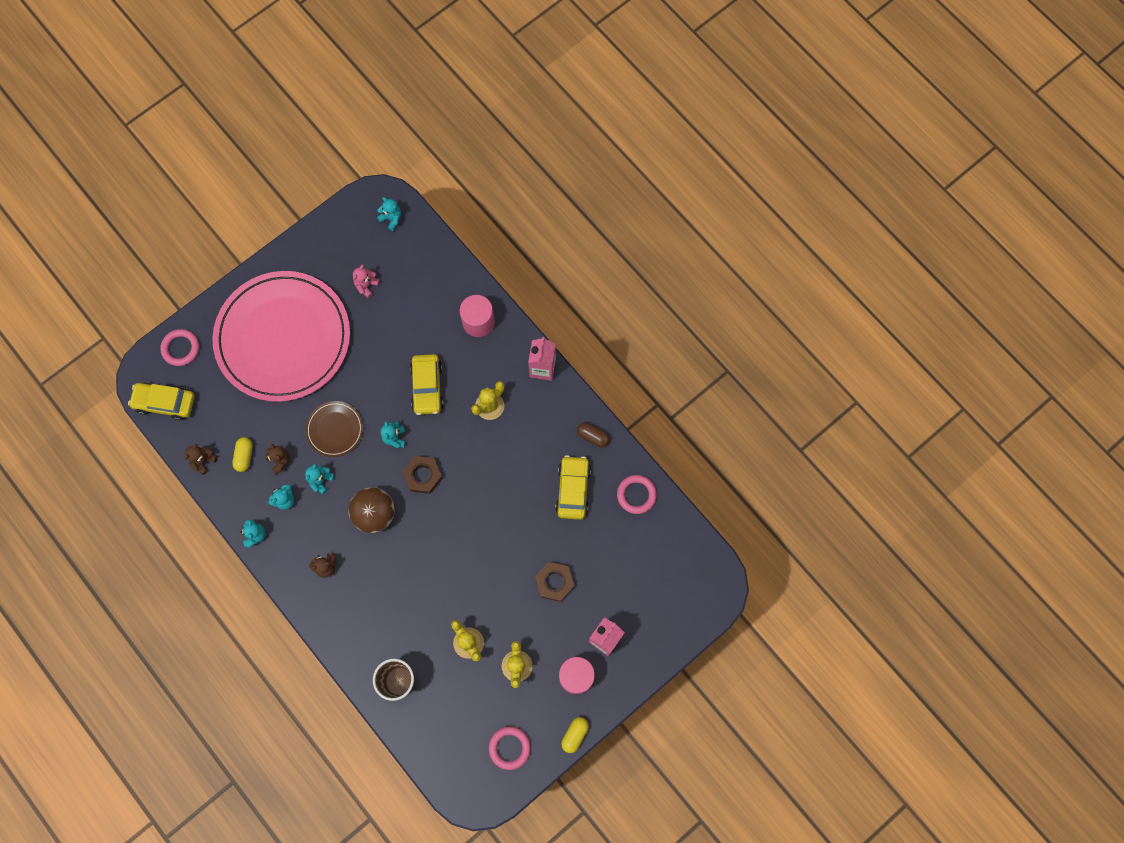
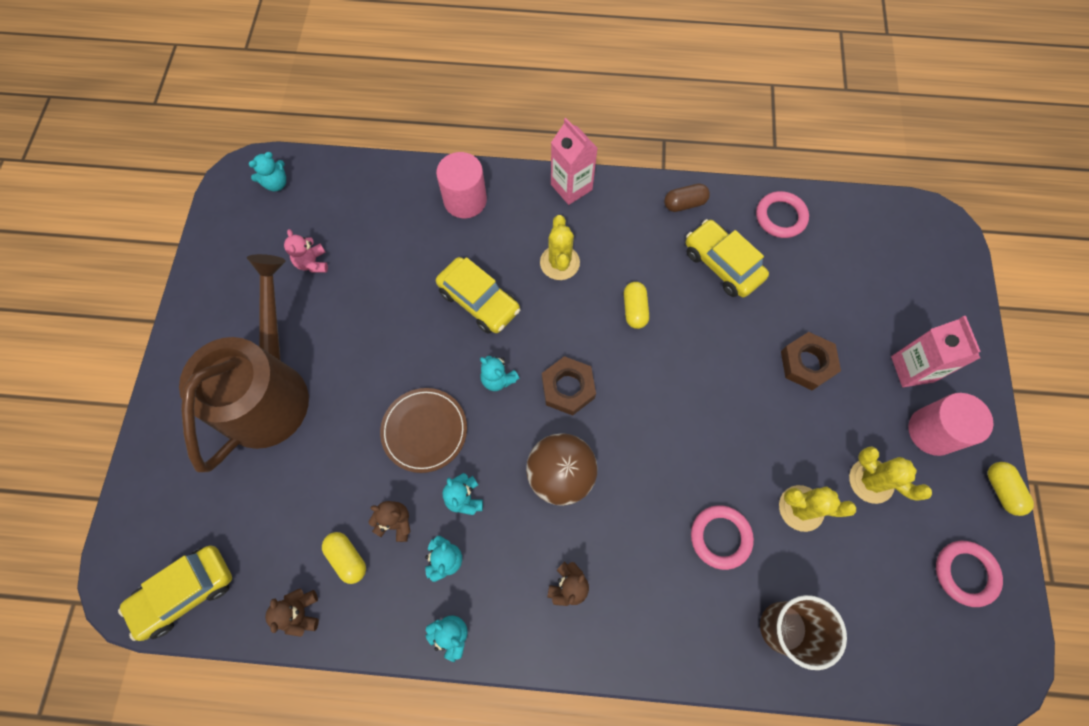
camera: 45 degrees left, 5 degrees down
pink ring [160,329,199,366] -> pink ring moved to [691,505,754,570]
pink plate [212,271,350,402] -> brown watering can [179,254,309,472]
turquoise teddy bear [377,197,401,231] -> turquoise teddy bear turned 150 degrees clockwise [249,152,286,192]
none -> yellow capsule [624,282,649,329]

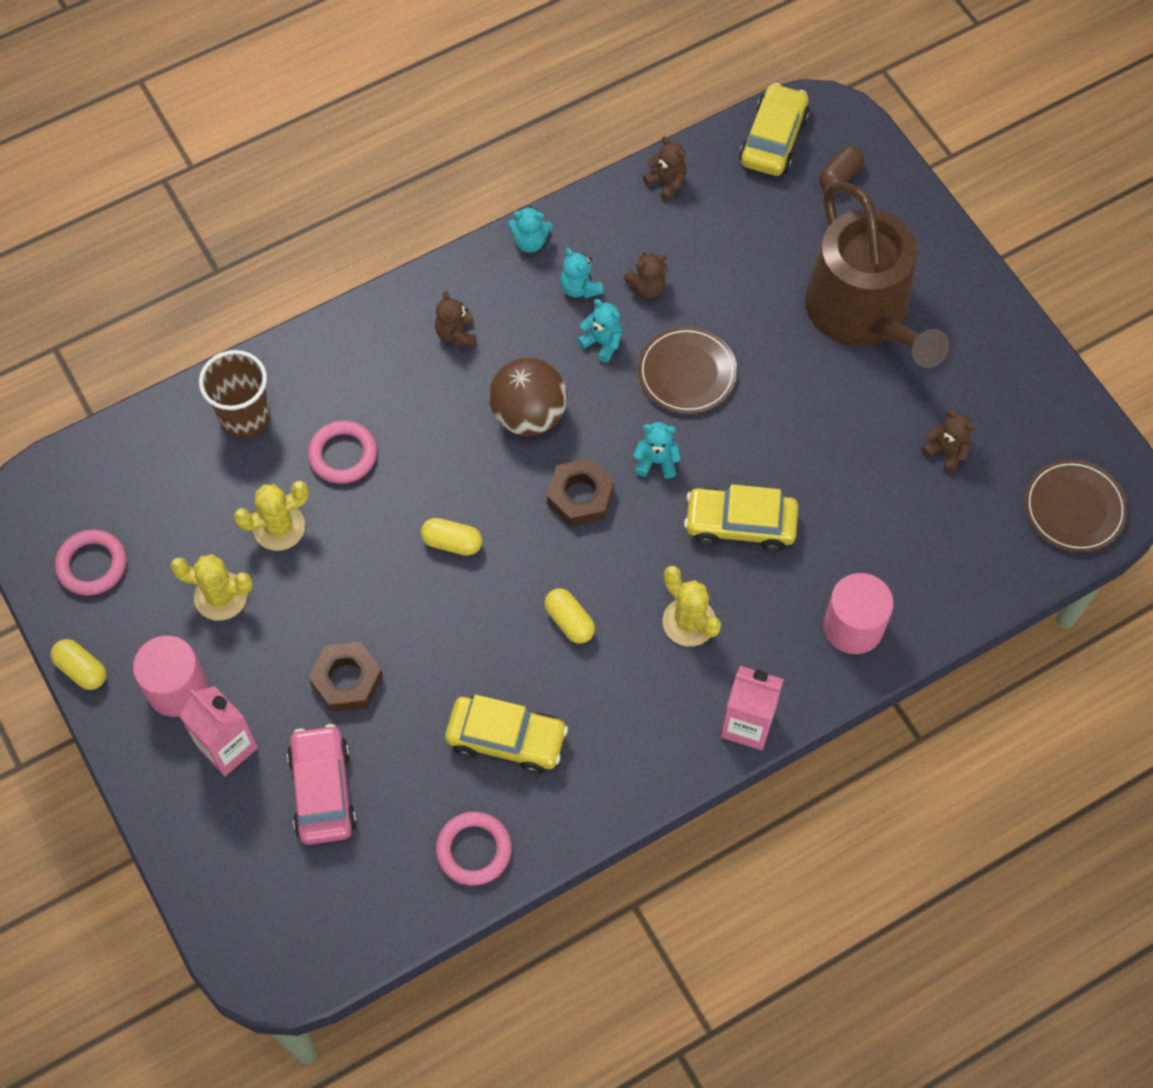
camera: 145 degrees right, 5 degrees down
turquoise teddy bear [249,152,286,192] -> brown plate [1024,459,1128,553]
pink teddy bear [284,229,328,272] -> brown teddy bear [921,410,975,473]
yellow capsule [322,532,366,584] -> yellow capsule moved to [421,518,482,556]
brown capsule [664,183,710,212] -> brown capsule moved to [819,146,864,189]
none -> pink car [287,724,357,845]

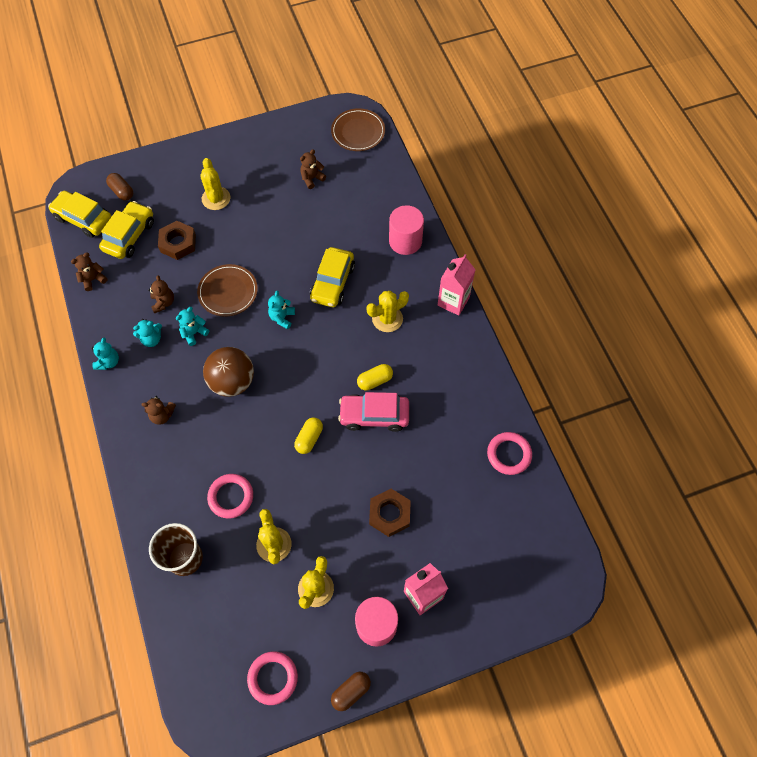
camera: 80 degrees left, 0 degrees up
yellow capsule [51,639,106,690] -> brown capsule [331,672,371,711]
pink car [287,724,357,845] -> pink car moved to [338,392,409,432]
yellow car [445,695,568,774] -> yellow car moved to [99,201,154,259]
brown nut [547,458,614,527] -> brown nut moved to [158,221,196,260]
brown watering can [805,182,949,368] -> yellow cactus [200,158,230,210]

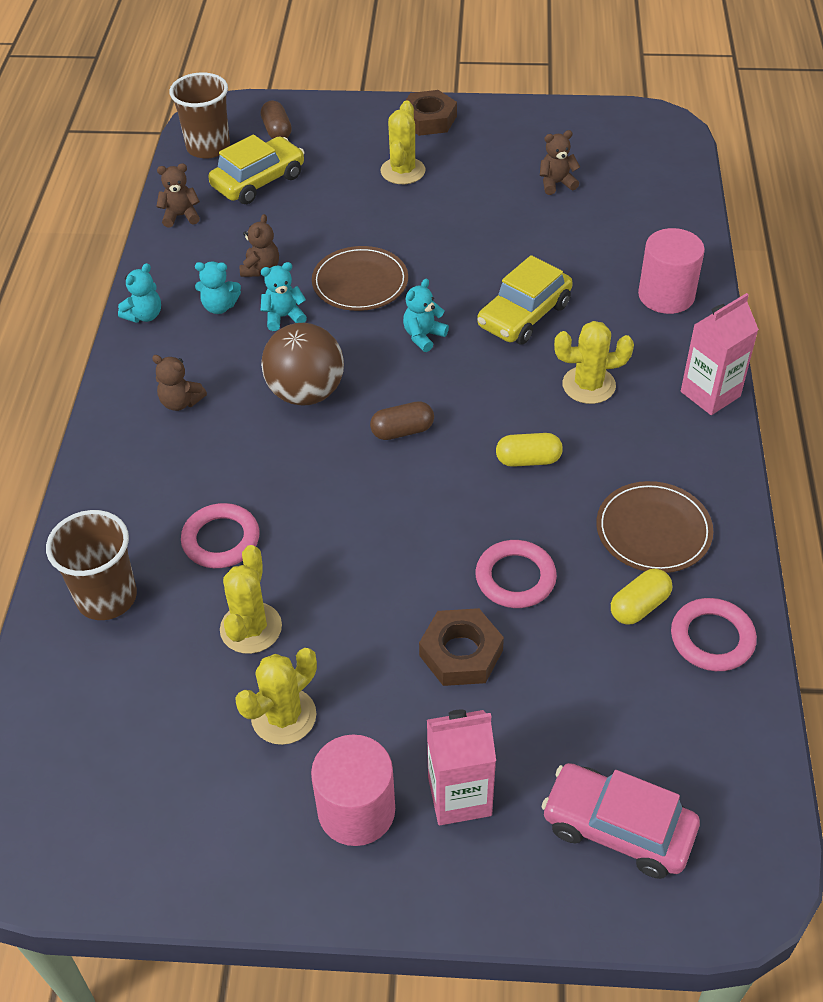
camera: 25 degrees right, 15 degrees down
yellow car [48,191,112,238] -> brown cup [169,72,230,159]
brown nut [158,221,196,260] -> brown nut moved to [405,90,457,136]
pink ring [247,651,298,705] -> pink ring moved to [475,540,557,608]
yellow capsule [294,417,323,454] -> yellow capsule moved to [611,569,672,625]
brown plate [331,108,385,151] -> brown plate moved to [596,481,713,573]
brown capsule [331,672,371,711] -> brown capsule moved to [370,401,434,440]
pink car [338,392,409,432] -> pink car moved to [542,763,700,879]

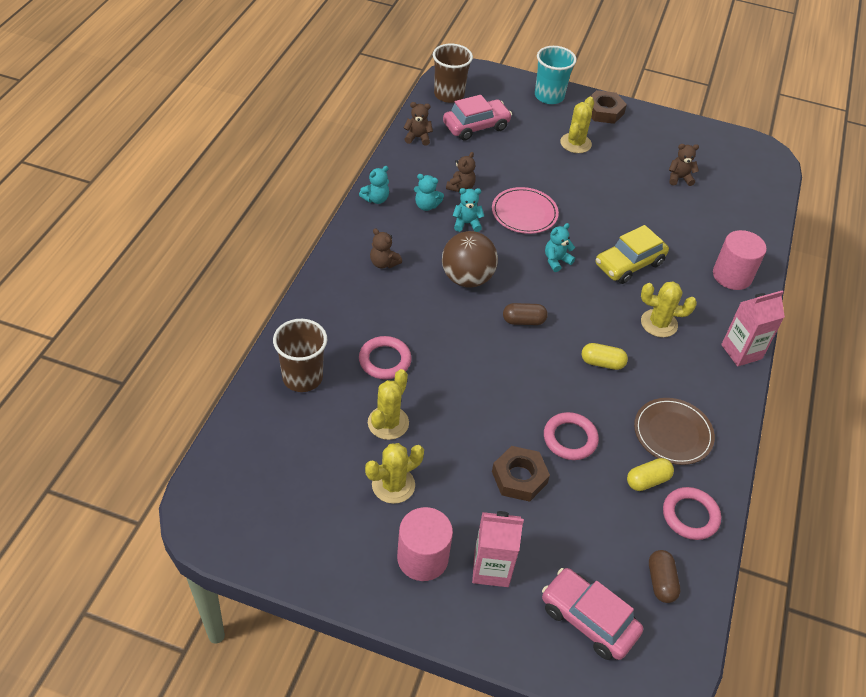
camera: 10 degrees right, 0 degrees up
yellow car [208,134,305,204] -> pink car [443,95,512,141]
brown capsule [261,101,292,139] -> brown capsule moved to [649,550,680,603]
brown plate [312,246,408,311] -> pink plate [492,187,559,234]
none -> turquoise cup [535,46,577,104]

